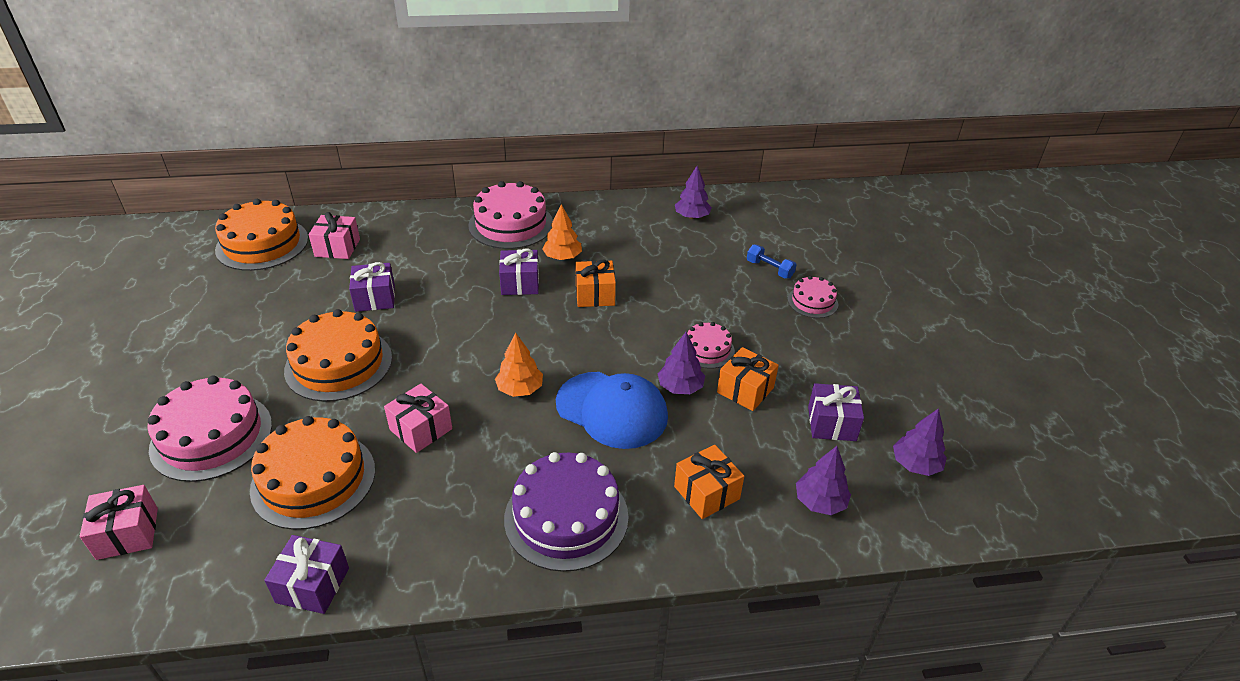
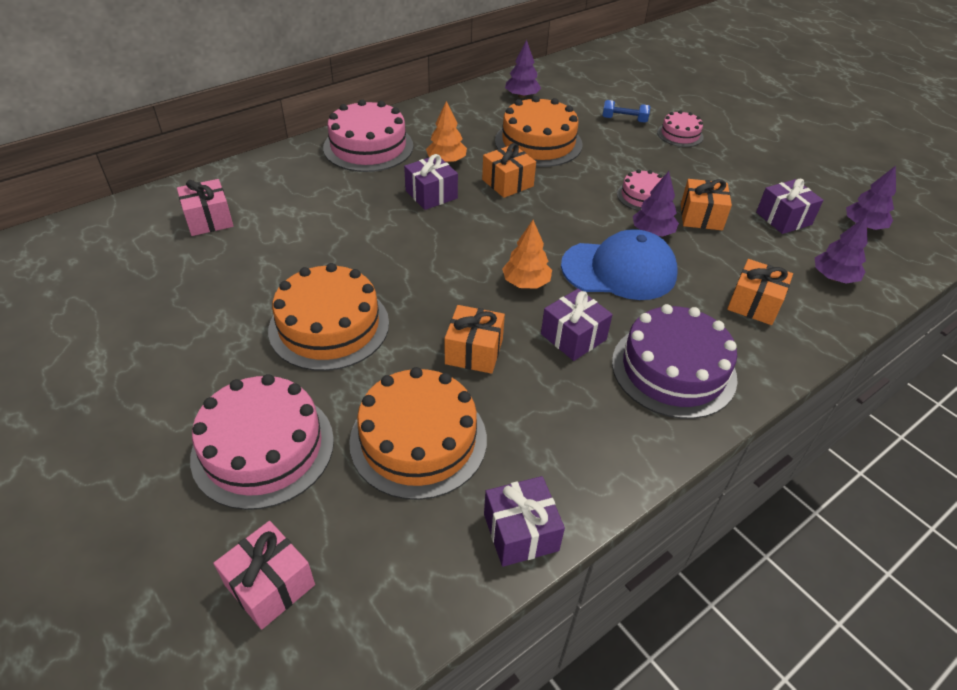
camera: 30 degrees left, 5 degrees up
orange cake [215,199,308,271] -> orange cake moved to [495,96,582,167]
purple gift [349,262,395,312] -> purple gift moved to [541,289,613,361]
pink gift [384,384,452,453] -> orange gift [445,305,505,374]

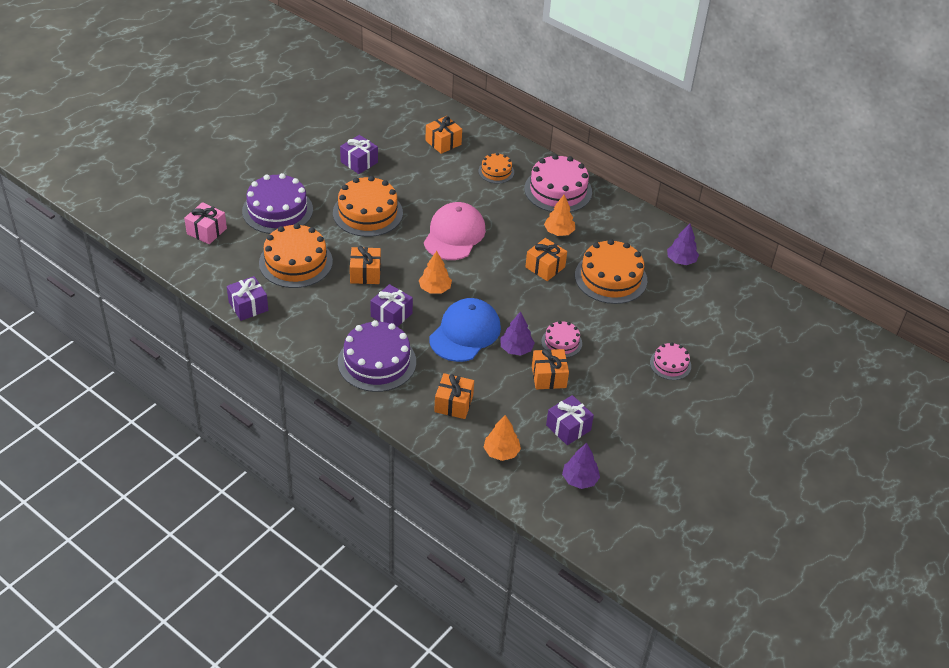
camera: 75 degrees right, 0 degrees up
pink gift [177,179,233,236] -> orange gift [425,116,462,154]
pink cake [190,374,334,510] -> purple cake [242,173,313,234]
purple gift [404,154,458,210] -> purple gift moved to [340,135,378,174]
blue cap [561,229,678,300] -> blue cap turned 135 degrees counterclockwise [429,298,501,362]
blue dumbbell [602,100,650,123] -> none
purple tree [815,215,868,284] -> orange tree [483,415,521,461]
none -> pink cap [424,202,486,260]
none -> orange cake [478,153,514,184]

